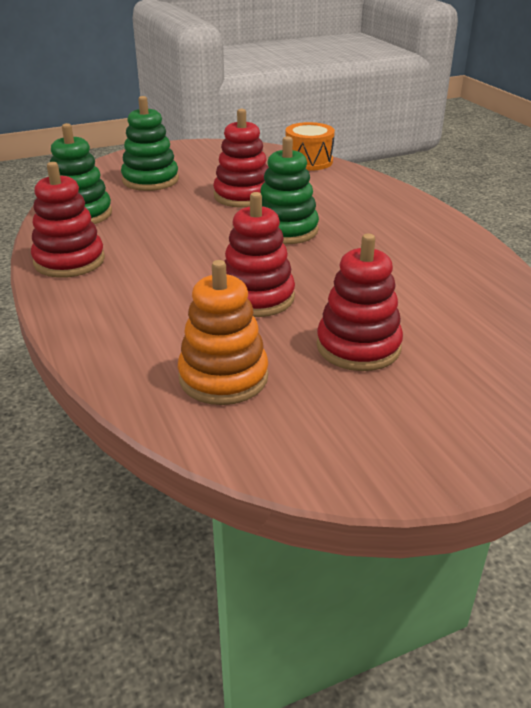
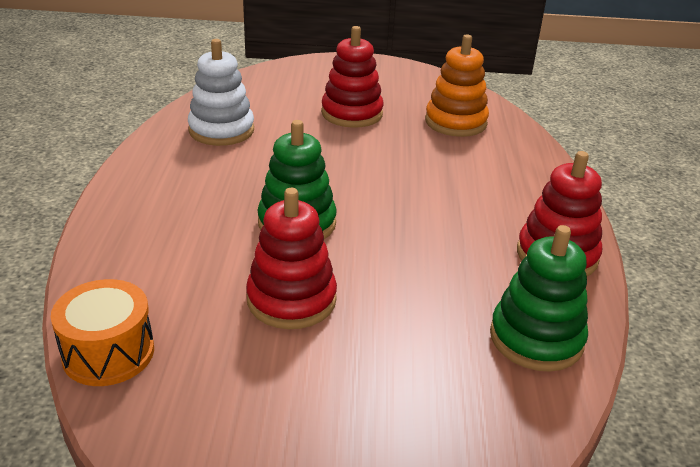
camera: 155 degrees left, 0 degrees up
green stacking toy [121,96,179,191] -> none
red stacking toy [224,192,295,317] -> none
none -> white stacking toy [188,39,254,146]

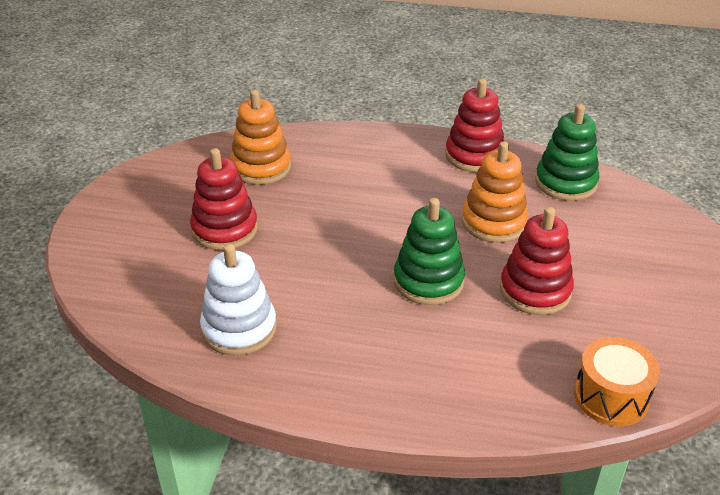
camera: 80 degrees left, 5 degrees up
none -> orange stacking toy [462,141,529,243]

